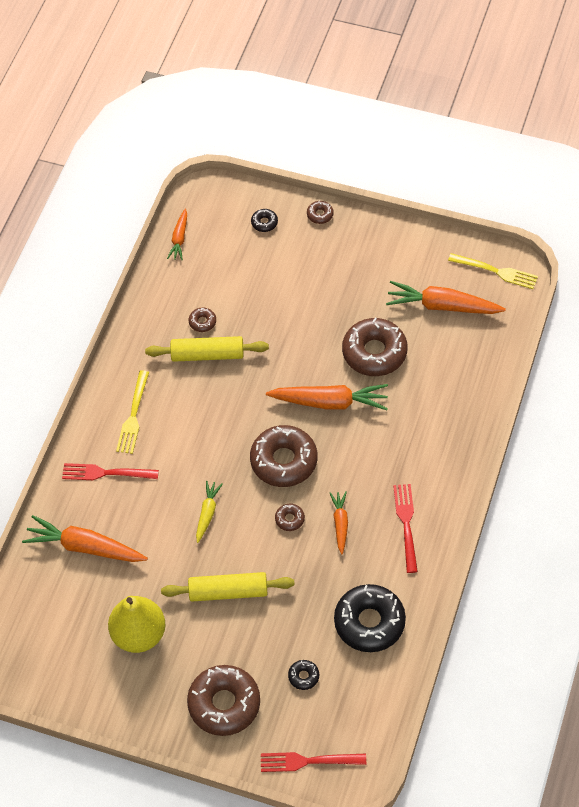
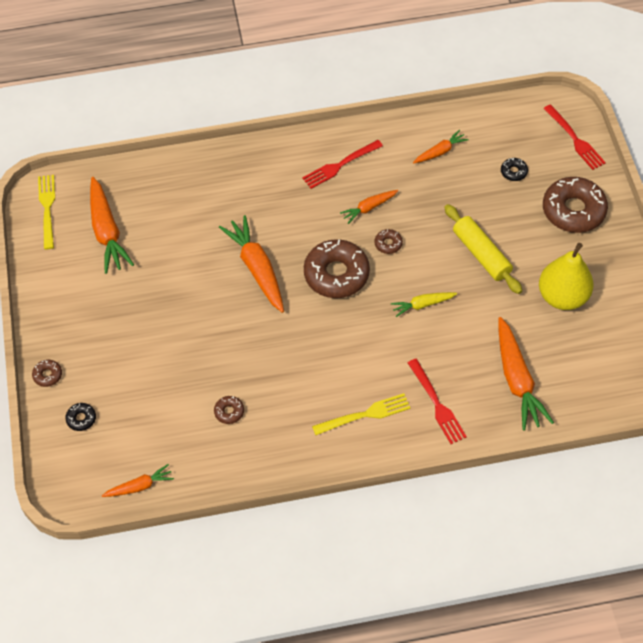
camera: 120 degrees left, 0 degrees up
yellow rolling pin [145,336,269,362] -> none
black donut [334,584,406,652] -> orange carrot [413,130,469,163]
brown donut [342,317,407,376] -> none

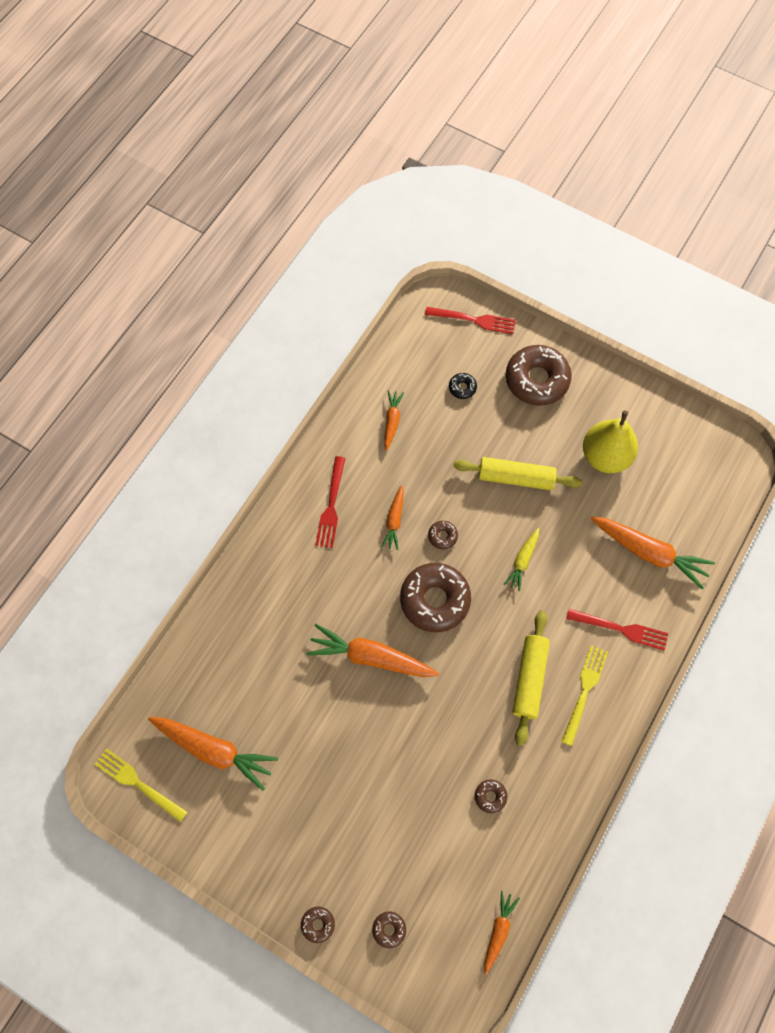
camera: 50 degrees left, 10 degrees up
black donut [65,403,96,431] -> brown donut [372,912,406,948]
none -> yellow rolling pin [512,610,550,746]

